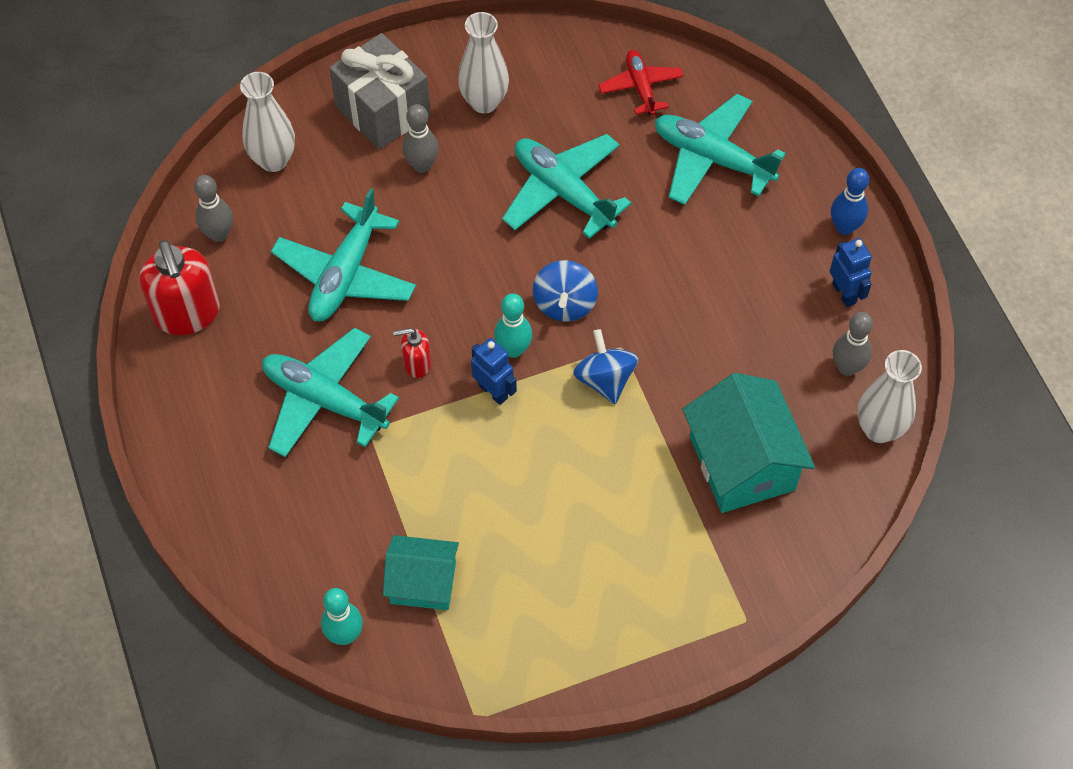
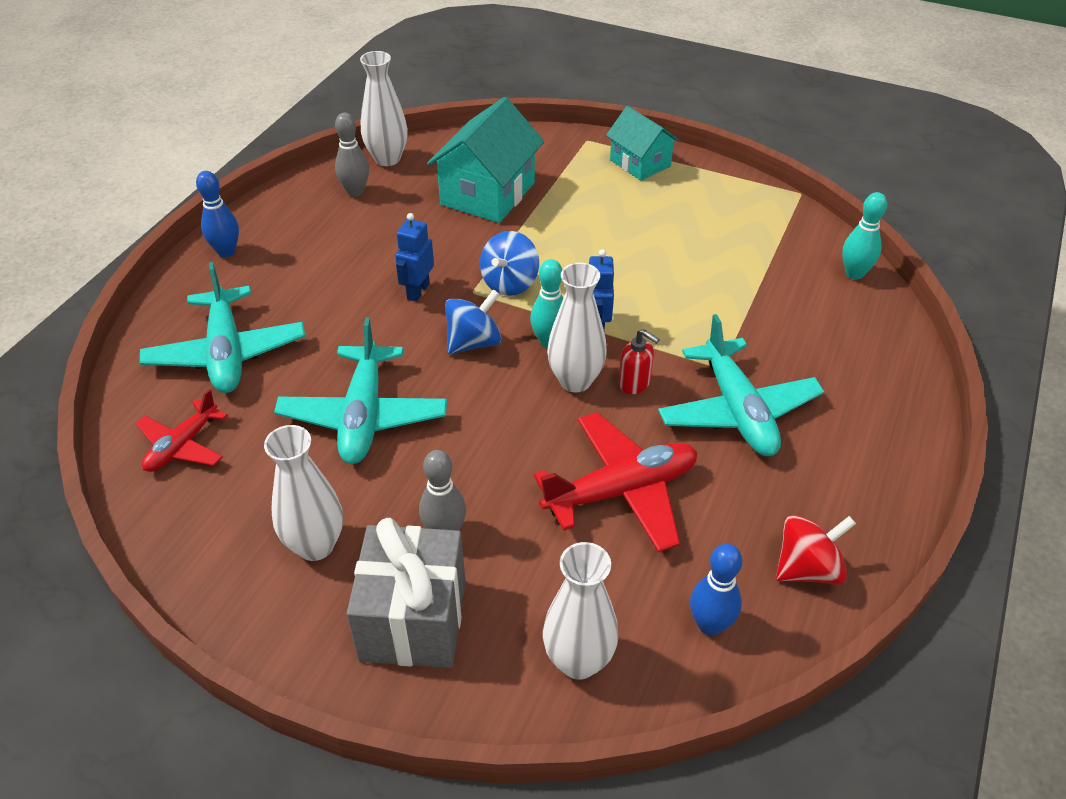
camera: 135 degrees left, 15 degrees down
red soap dispenser [139,240,220,335] -> red spinning top [776,515,856,585]
grey bowling pin [194,175,233,242] -> blue bowling pin [690,544,742,636]
turquoise plane [271,188,416,321] -> red plane [534,412,697,553]
turquoise house [383,535,459,610] -> turquoise house moved to [606,106,680,181]
blue robot [830,238,872,307] -> blue robot moved to [395,213,434,302]
none -> white vase [547,262,607,392]

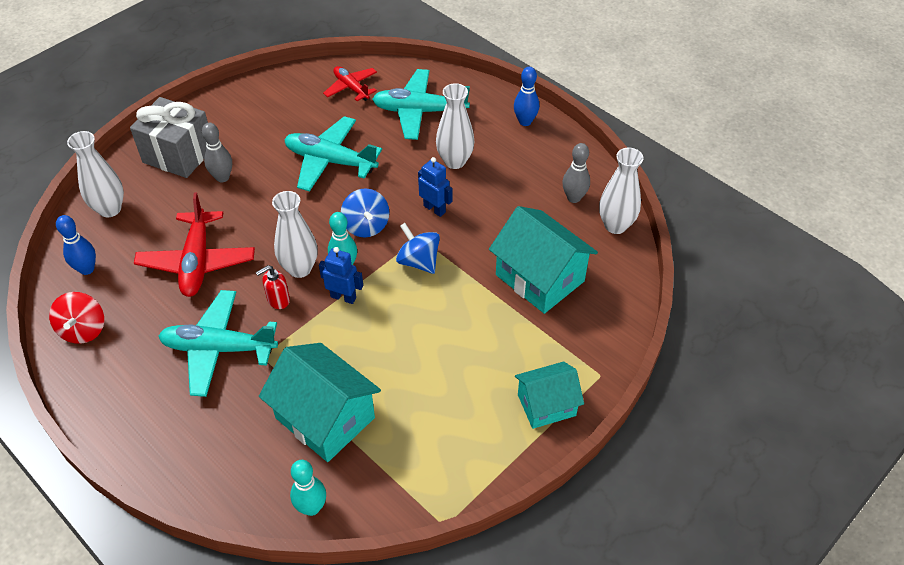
camera: 110 degrees right, 5 degrees up
white vase [264,425,343,561] -> white vase moved to [436,83,475,169]
none -> turquoise house [259,343,381,462]

